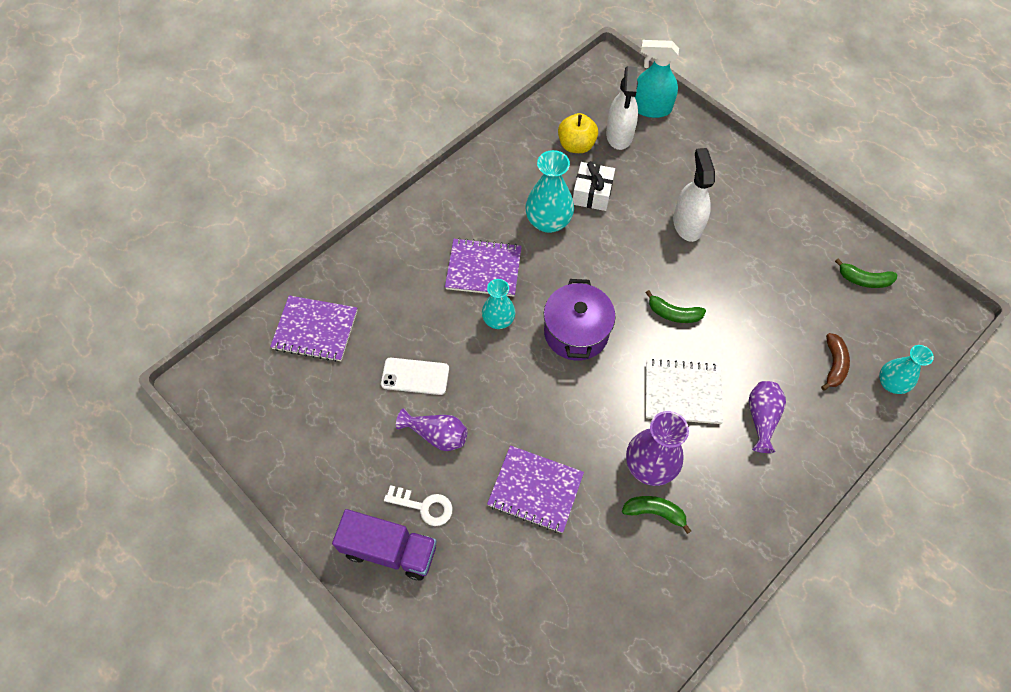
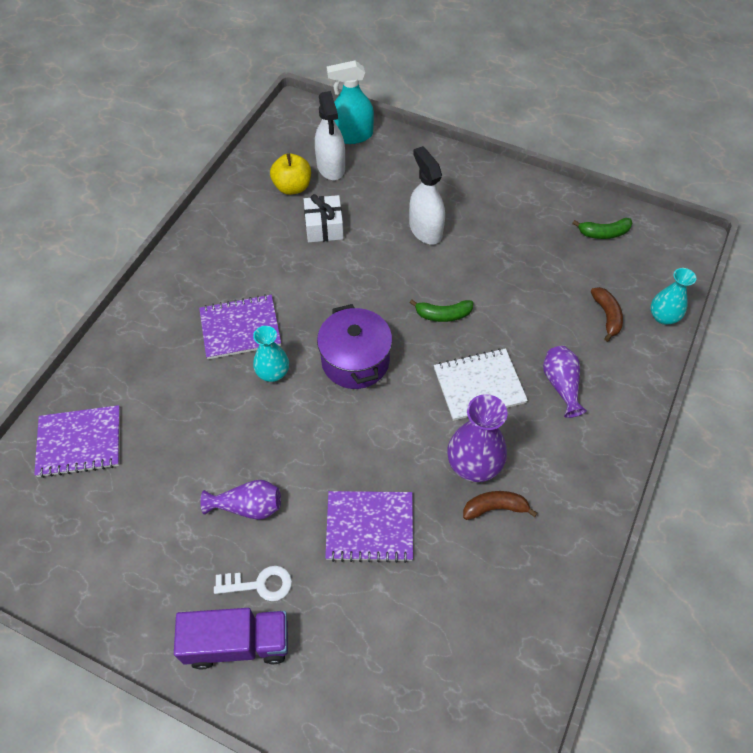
camera: 20 degrees left, 5 degrees down
white phone [381,358,449,395] -> none
turquoise vase [525,150,574,233] -> none
green banana [622,496,691,534] -> brown banana [463,491,537,520]

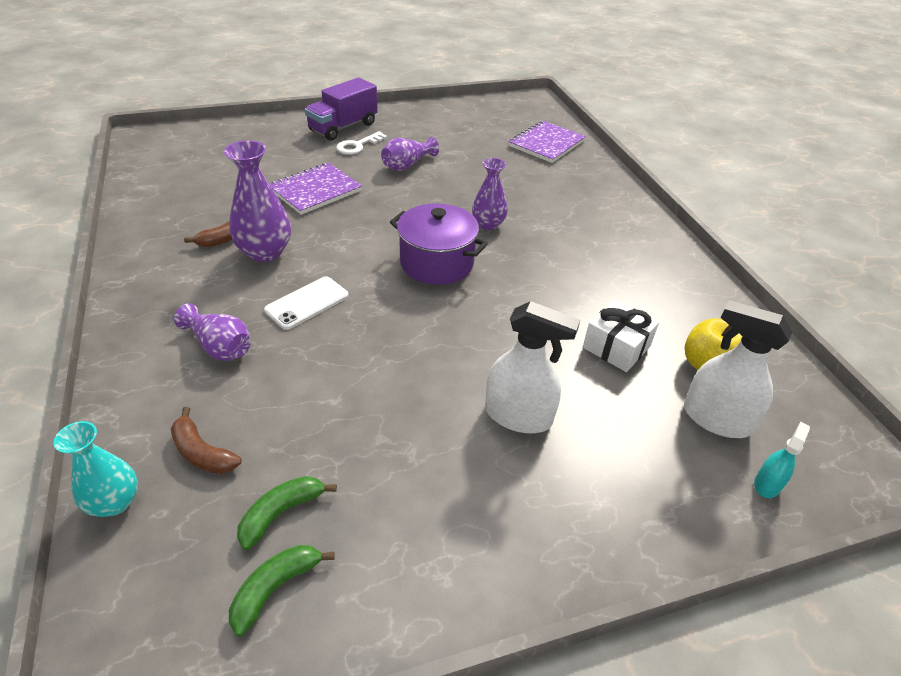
camera: 135 degrees right, 15 degrees down
purple notebook [199,294,281,359] -> none
turquoise vase [253,326,289,382] -> purple vase [472,158,508,230]
turquoise spray bottle [327,61,374,144] -> turquoise spray bottle [754,422,810,498], size x0.52
green banana [410,300,473,322] -> green banana moved to [237,476,337,550]
white notebook [434,348,528,421] -> white phone [264,276,349,330]

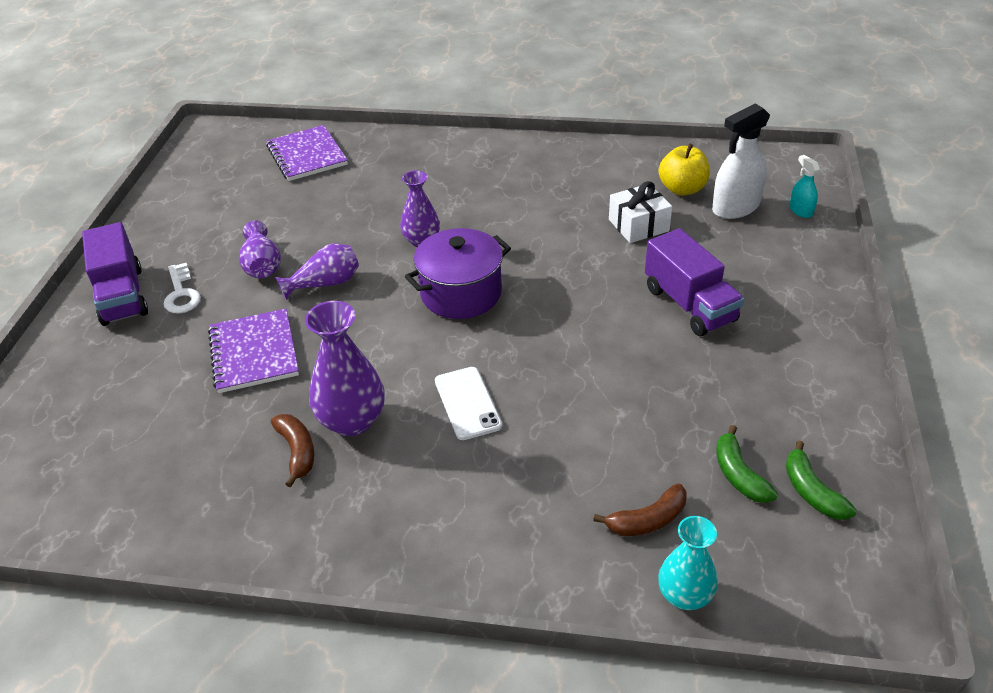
camera: 60 degrees left, 0 degrees up
purple vase [174,303,251,361] -> purple vase moved to [275,243,359,300]
white spray bottle [485,301,580,433] -> purple truck [645,228,744,336]

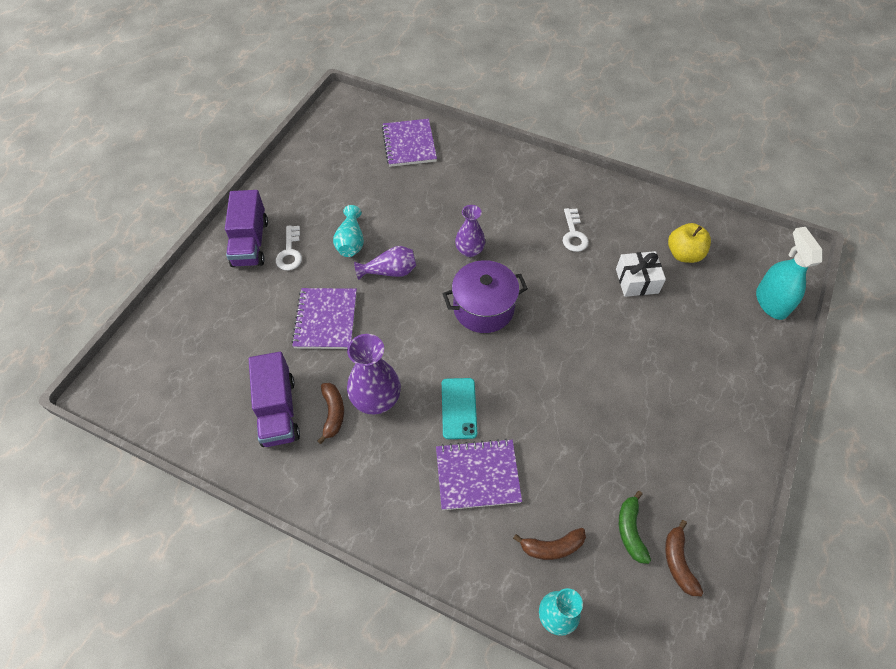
camera: 15 degrees right, 15 degrees up
purple vase [239,221,281,278] -> turquoise vase [333,205,364,257]
white phone [435,367,502,440] -> turquoise phone [442,378,477,439]
purple truck [645,228,744,336] -> purple truck moved to [249,352,300,447]
white spray bottle [712,103,770,219] -> none
green banana [786,441,857,520] -> brown banana [665,520,703,596]
turquoise spray bottle [789,155,820,218] -> turquoise spray bottle [756,227,823,320], size x1.92
none -> purple notebook [436,439,522,510]
none -> white key [563,208,589,252]

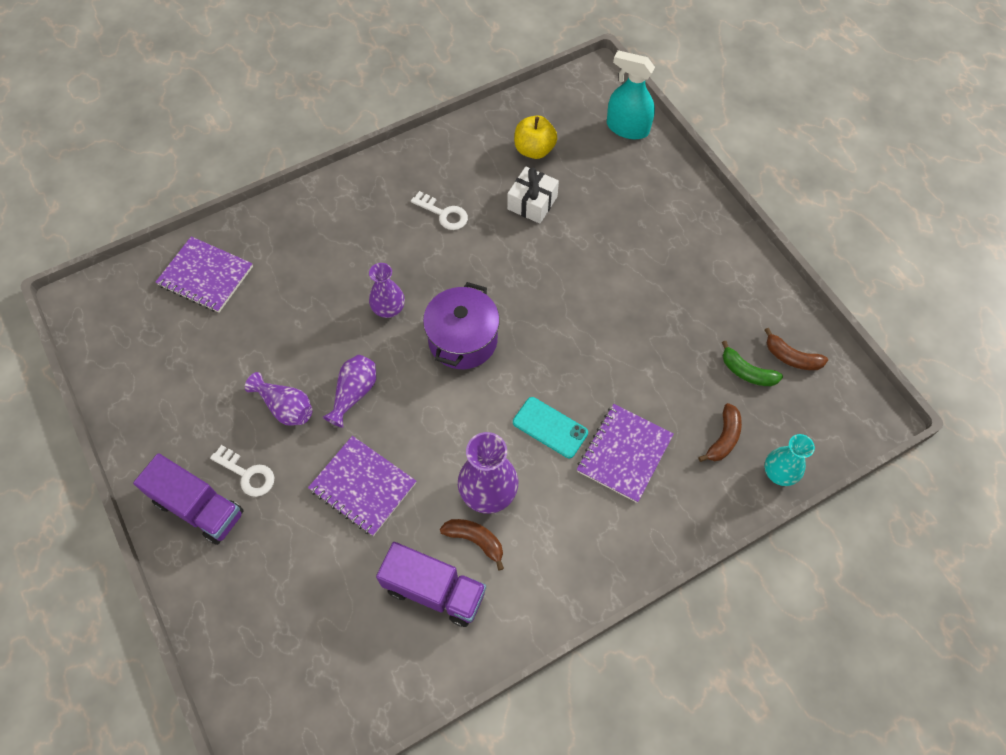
camera: 55 degrees left, 5 degrees up
turquoise vase [333,205,364,257] -> purple vase [245,372,313,426]

